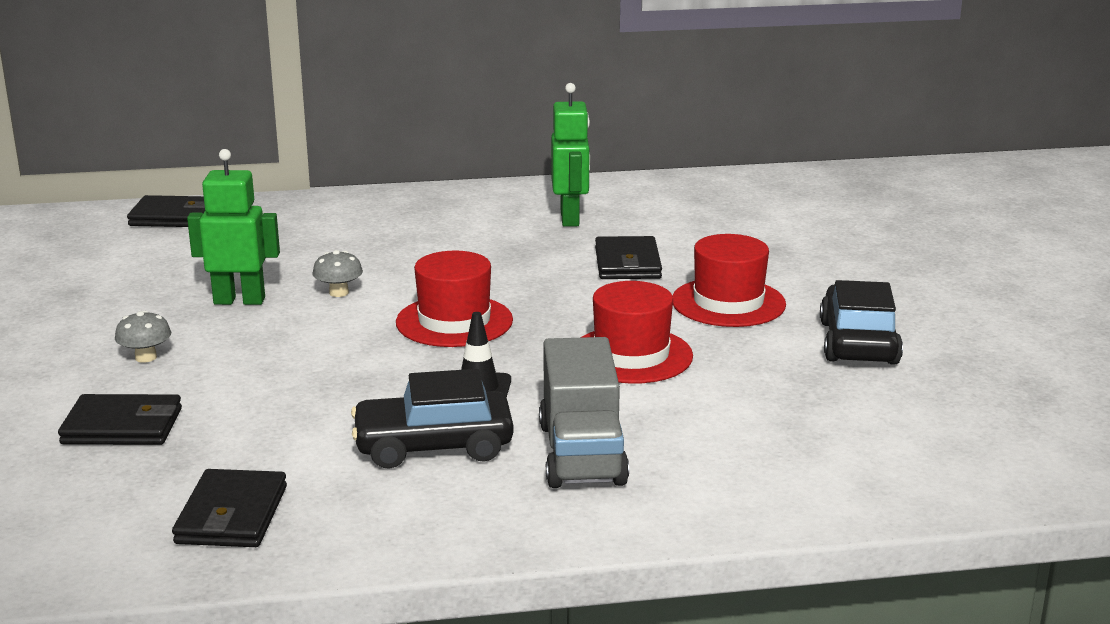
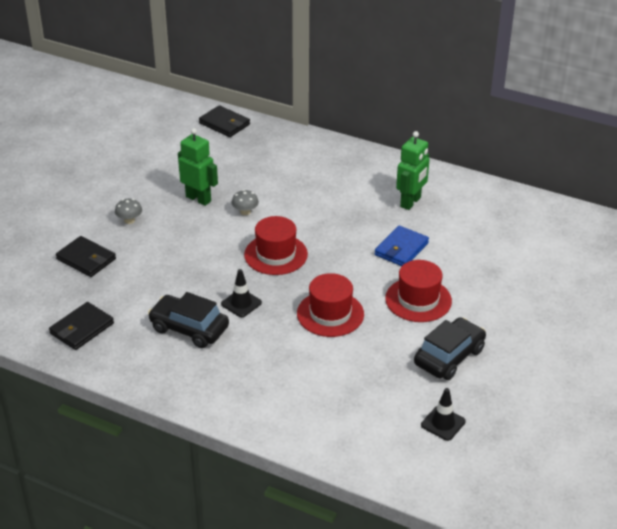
camera: 35 degrees right, 15 degrees up
grey truck [539,337,629,488] -> none
black wallet [595,236,662,279] -> blue wallet [375,225,429,266]
none -> black traffic cone [421,388,466,441]

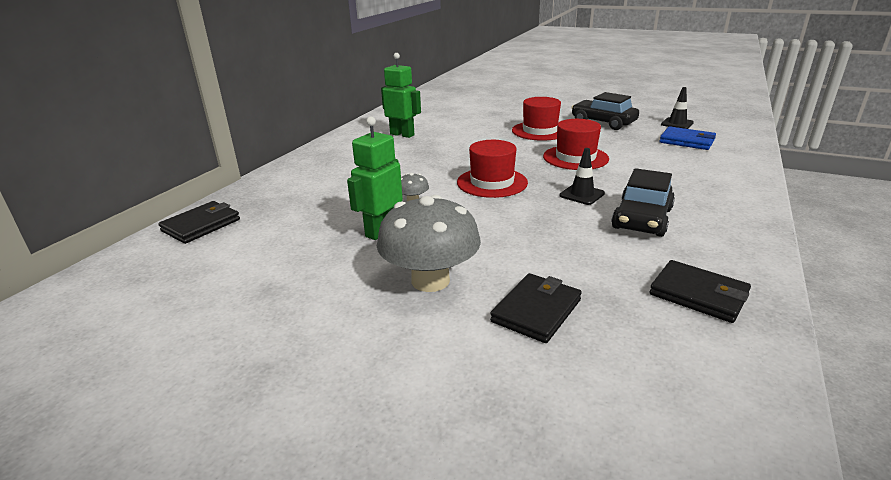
camera: 90 degrees left, 10 degrees down
grey mushroom [115,199,142,224] -> grey mushroom [377,195,481,292], size x2.30
blue wallet [375,225,429,266] -> blue wallet moved to [659,126,716,150]

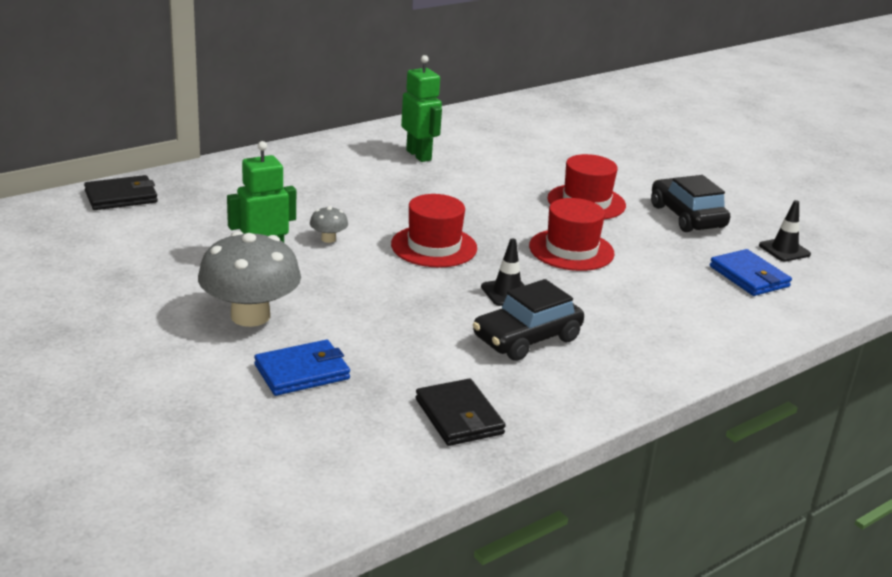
camera: 25 degrees right, 0 degrees up
black wallet [490,273,582,343] -> blue wallet [254,340,350,396]

